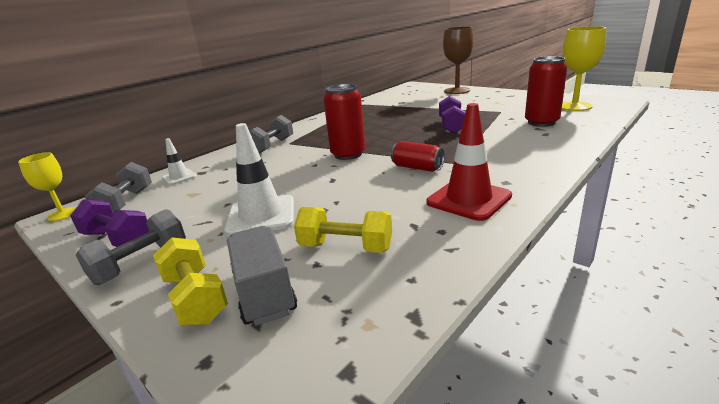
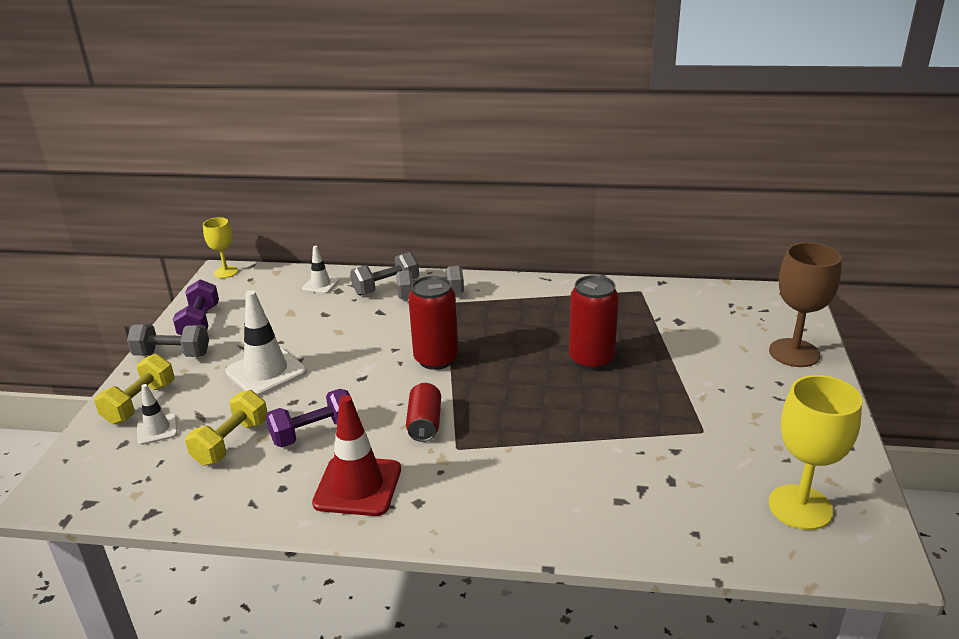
camera: 55 degrees right, 5 degrees up
grey dumbbell [85,162,152,214] -> grey dumbbell moved to [350,252,419,296]
grey truck [227,226,297,326] -> white traffic cone [137,384,178,445]
yellow dumbbell [294,207,392,253] -> yellow dumbbell turned 45 degrees clockwise [185,390,268,466]
purple dumbbell [439,96,465,133] -> purple dumbbell moved to [266,389,350,447]
red can [525,56,567,127] -> red can moved to [569,275,619,370]

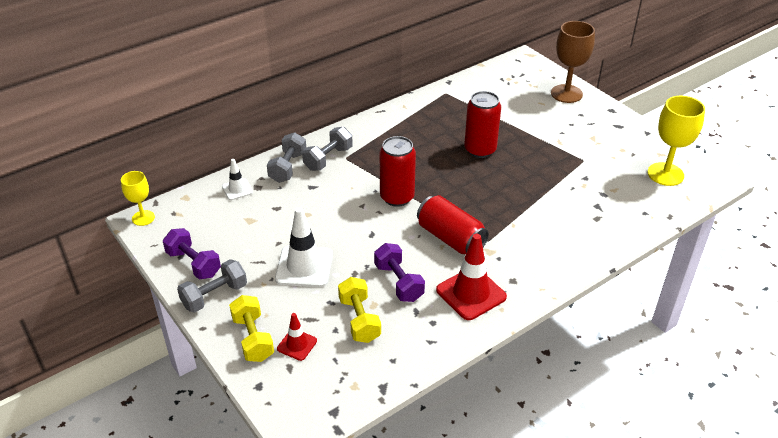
camera: 45 degrees left, 10 degrees up
white traffic cone [137,384,178,445] -> red traffic cone [277,313,317,361]
purple dumbbell [266,389,350,447] -> purple dumbbell turned 45 degrees counterclockwise [374,243,425,302]
red can [406,383,441,442] -> red can [417,195,489,254], size x1.55

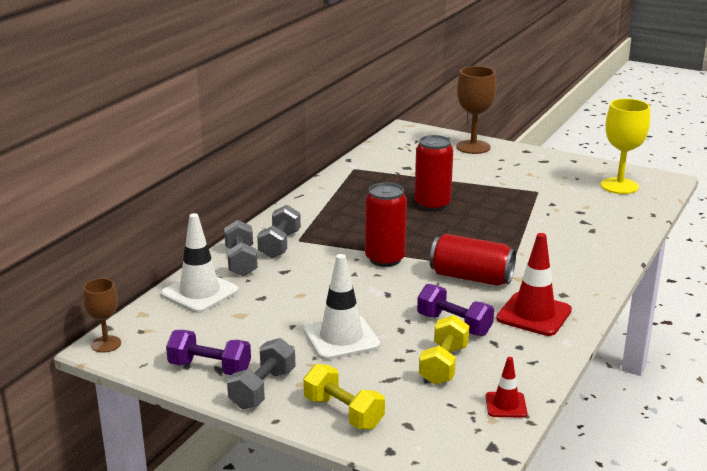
camera: 25 degrees left, 15 degrees down
yellow goblet [121,171,155,226] -> brown goblet [83,278,121,353]
white traffic cone [222,159,253,200] -> white traffic cone [161,213,239,313], size x1.83
red traffic cone [277,313,317,361] -> red traffic cone moved to [486,357,527,418]
yellow dumbbell [338,277,381,343] -> yellow dumbbell turned 60 degrees clockwise [419,315,469,385]

